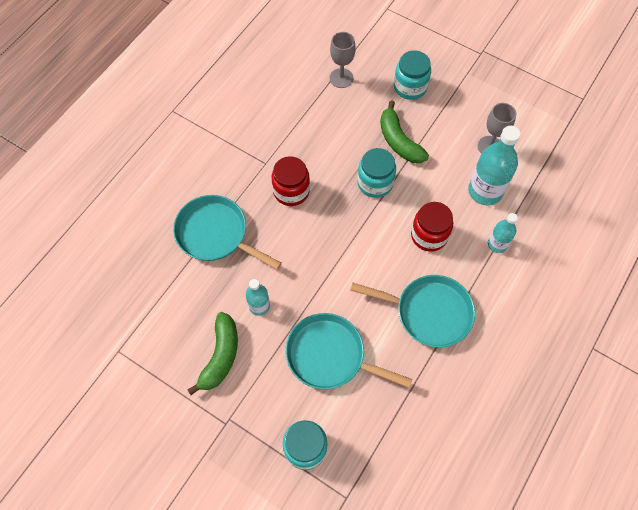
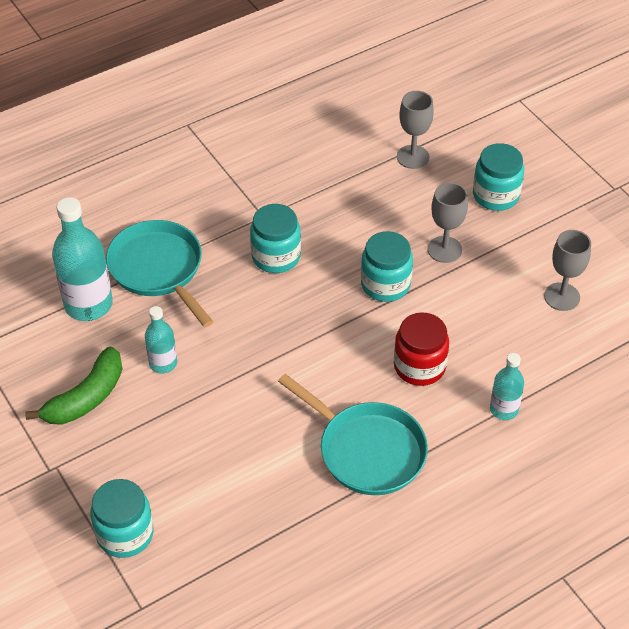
camera: 25 degrees right, 15 degrees down
red jar [271,156,310,206] -> turquoise jar [250,204,301,273]
turquoise pan [286,313,412,389] -> none
green banana [380,100,429,163] -> grey goblet [427,183,468,263]
turquoise bottle [468,126,521,205] -> turquoise bottle moved to [52,197,113,321]

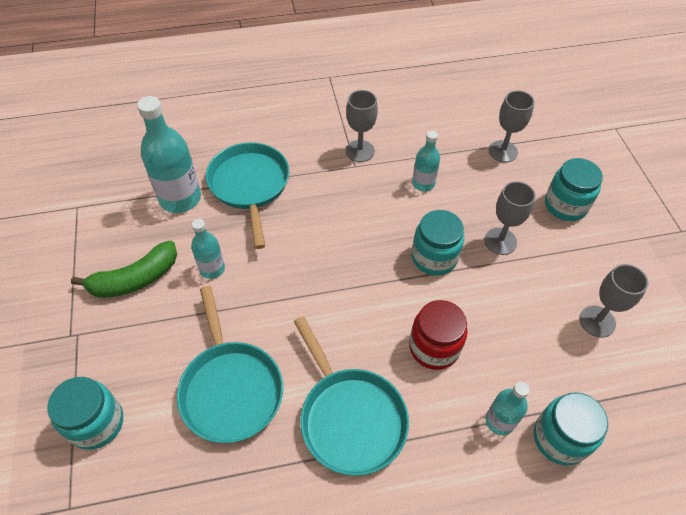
camera: 20 degrees right, 5 degrees up
turquoise jar [250,204,301,273] -> turquoise jar moved to [534,392,608,465]
none -> turquoise pan [177,286,283,443]
none -> grey goblet [346,90,378,162]
none -> turquoise bottle [412,131,440,191]

